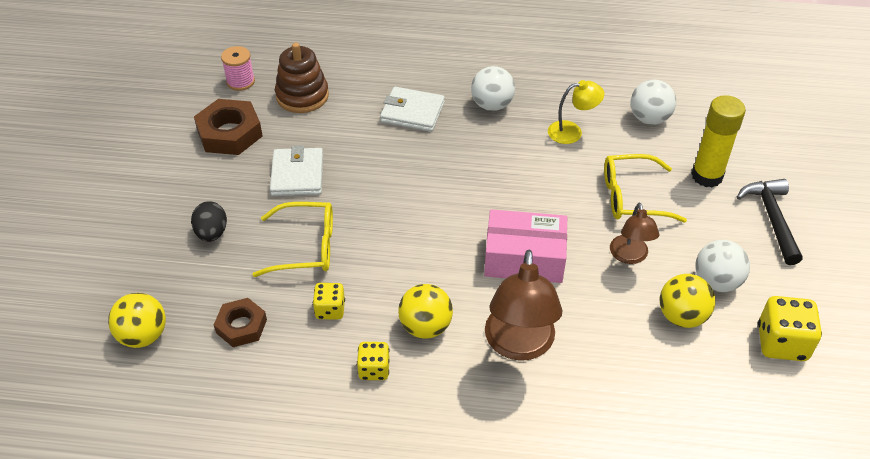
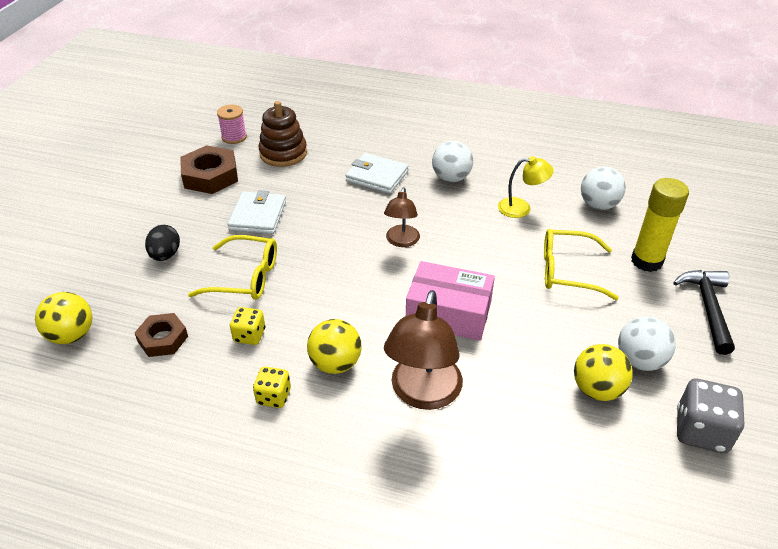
camera: 10 degrees right, 5 degrees down
brown lamp [610,203,659,264] -> brown lamp moved to [384,187,420,247]
yellow dice [758,296,822,361] -> grey dice [677,379,745,453]

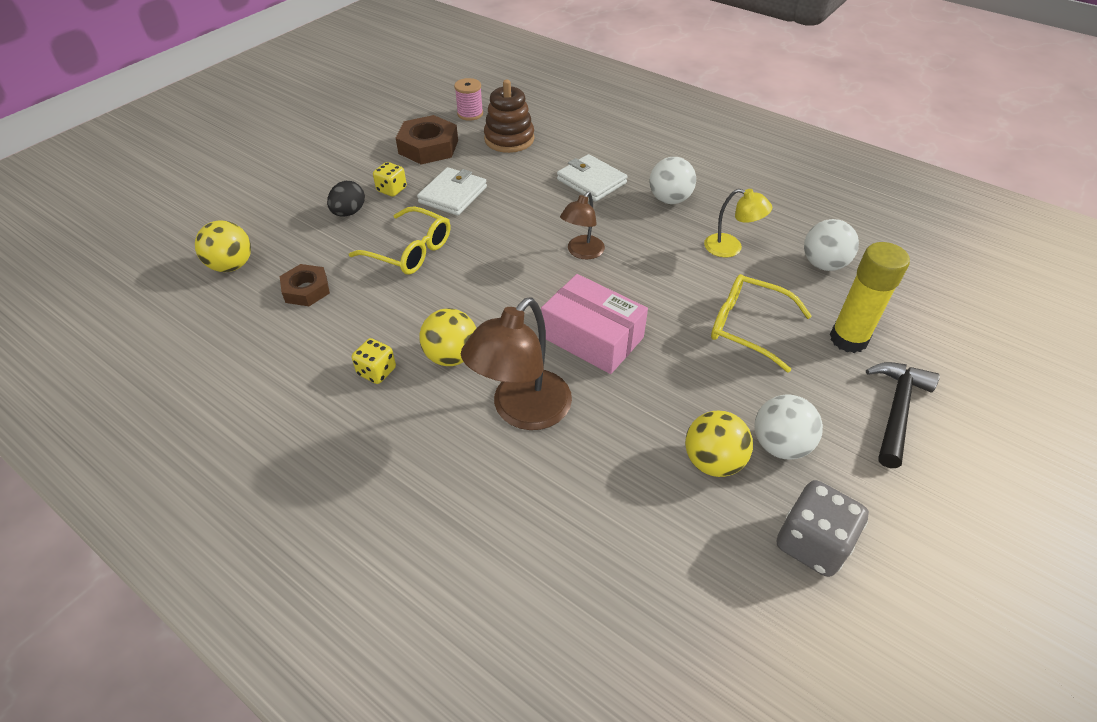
camera: 20 degrees right, 5 degrees up
yellow dice [230,307,265,345] -> yellow dice moved to [373,162,407,197]

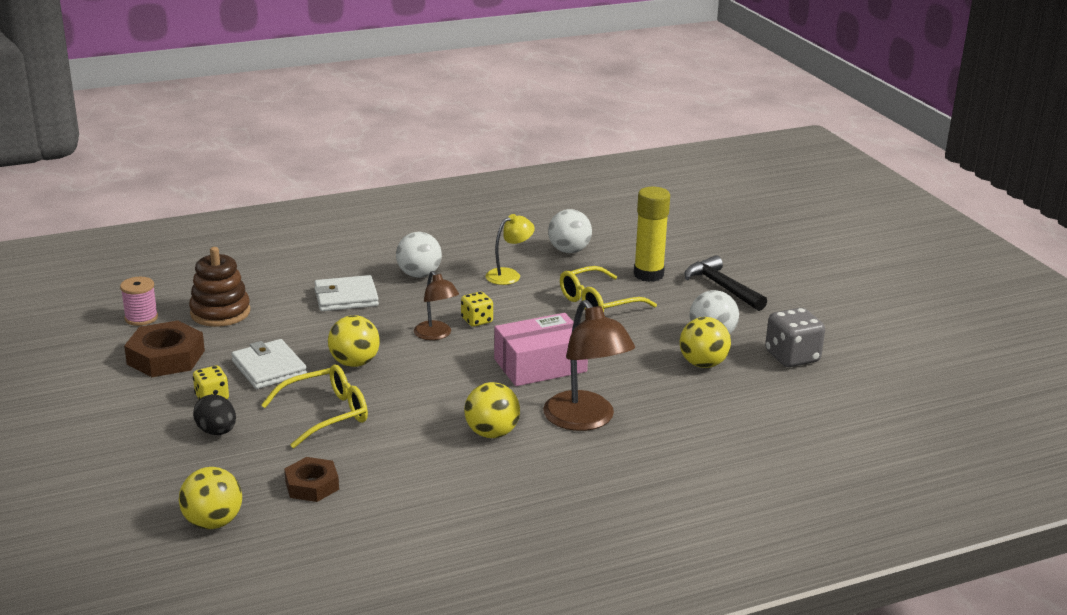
camera: 60 degrees left, 20 degrees down
yellow dice [352,338,396,384] -> yellow dice moved to [461,292,493,327]
none -> yellow ball [328,315,380,367]

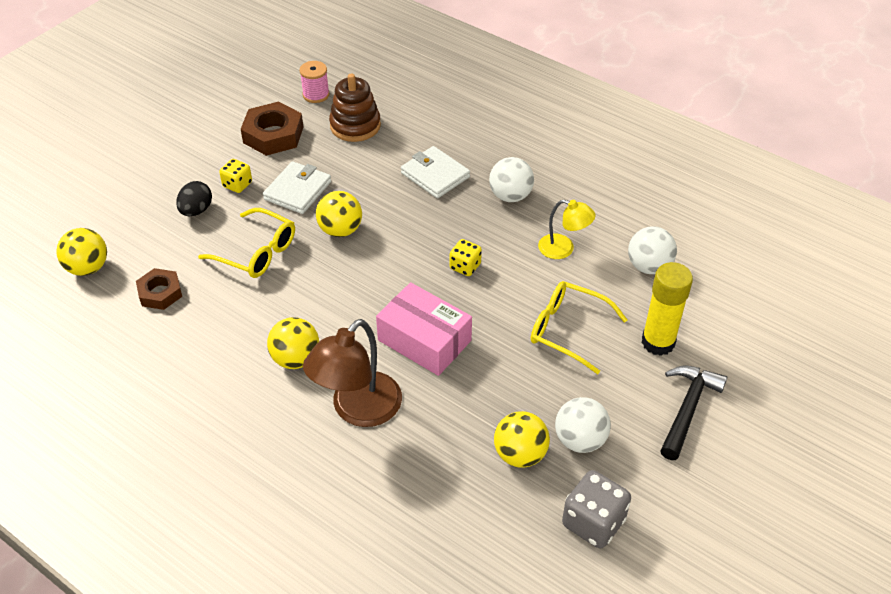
camera: 60 degrees right, 20 degrees up
brown lamp [414,271,459,340] -> none

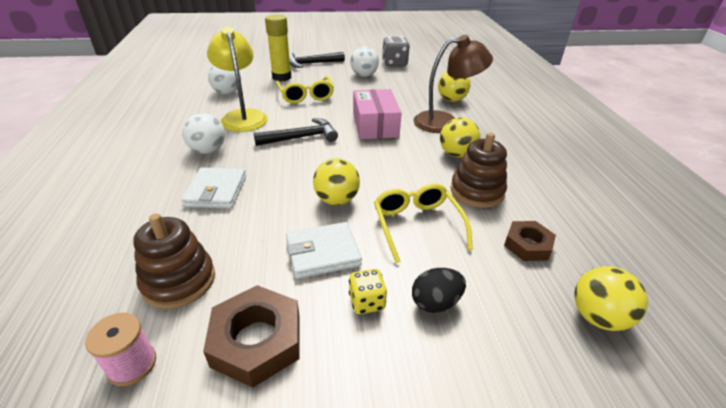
camera: 135 degrees left, 10 degrees down
yellow dice [450,239,482,276] -> black hammer [254,118,338,146]
yellow ball [494,411,550,468] -> yellow ball moved to [438,71,470,102]
yellow lamp [538,200,596,259] -> yellow lamp [207,27,267,132], size x1.71
none -> brown stacking toy [451,133,507,208]

